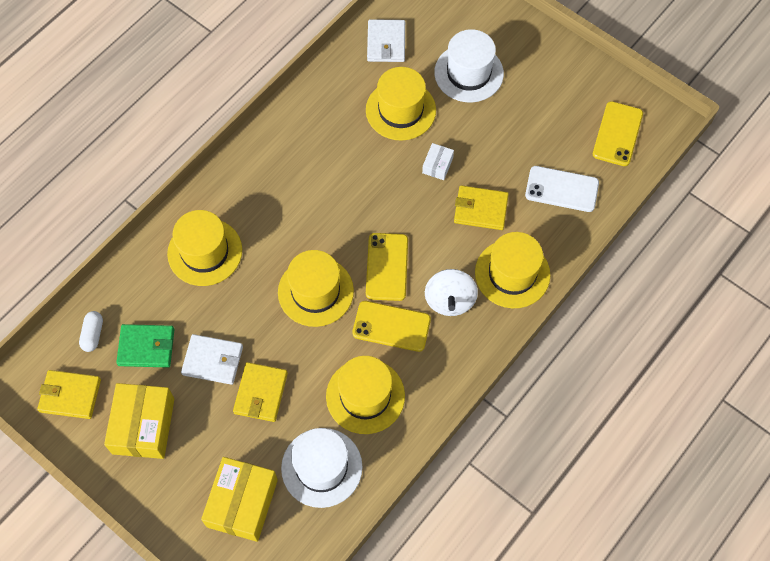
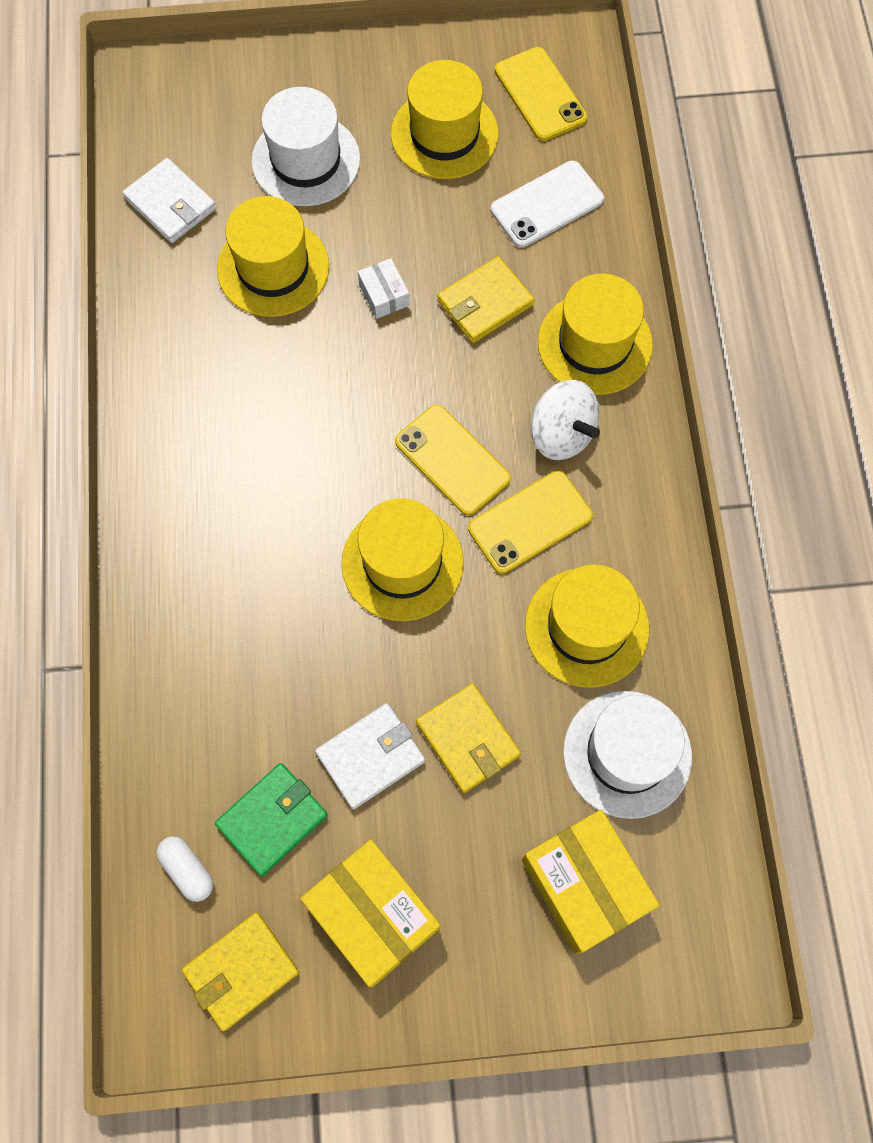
camera: 45 degrees left, 5 degrees up
yellow hat [167,210,242,286] -> yellow hat moved to [391,60,499,179]

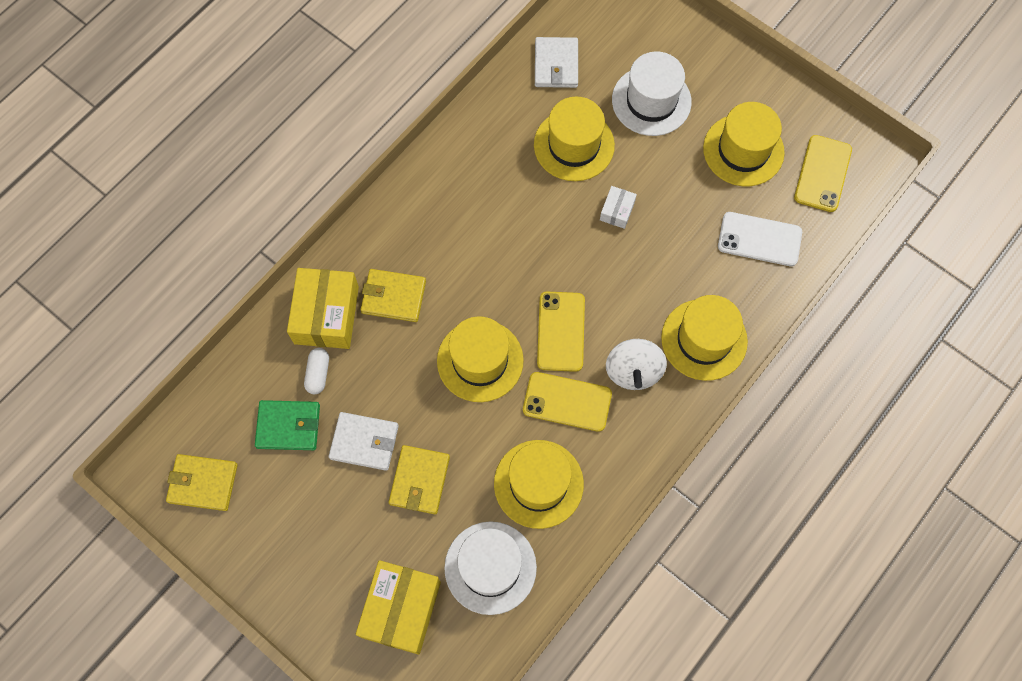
camera: 45 degrees right, 0 degrees up
white capsule [156,836,213,902] -> white capsule moved to [304,348,329,394]
yellow box [300,839,440,987] -> yellow box moved to [287,268,359,349]
yellow wallet [437,256,534,343] -> yellow wallet moved to [360,269,426,322]

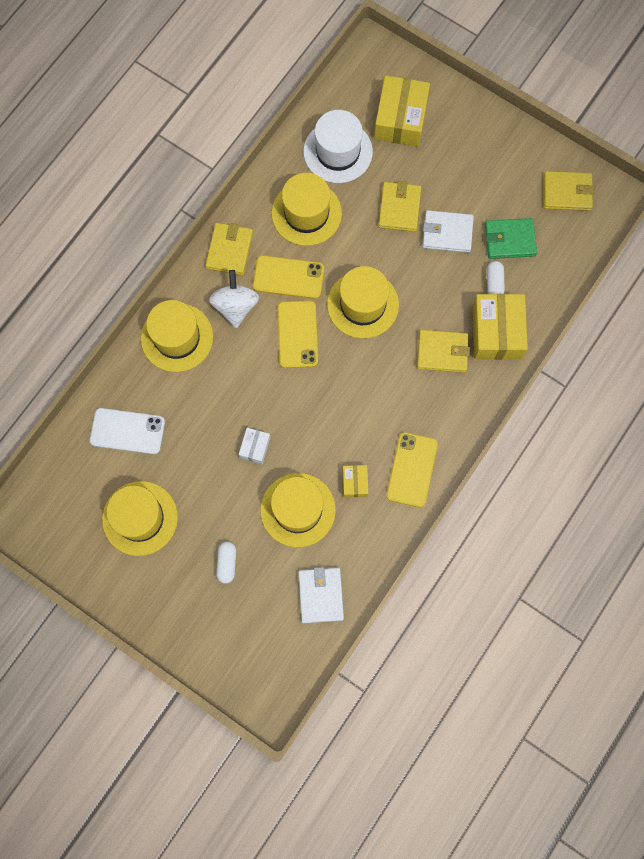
camera: 175 degrees right, 5 degrees up
white hat [612,51,692,136] -> white capsule [216,542,236,584]
yellow phone [794,135,852,212] -> yellow phone moved to [386,432,438,507]
none -> yellow wallet [205,223,253,275]
none -> yellow box [343,465,368,497]

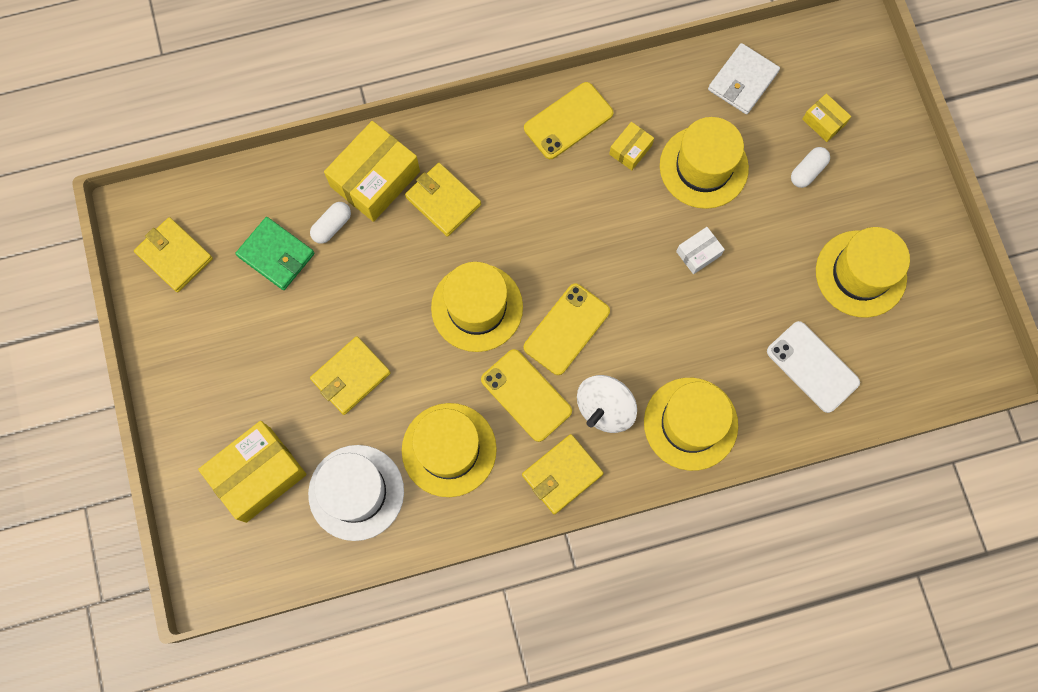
camera: 140 degrees left, 0 degrees up
white wallet [422,210,474,253] -> none
none -> yellow box [802,94,851,142]

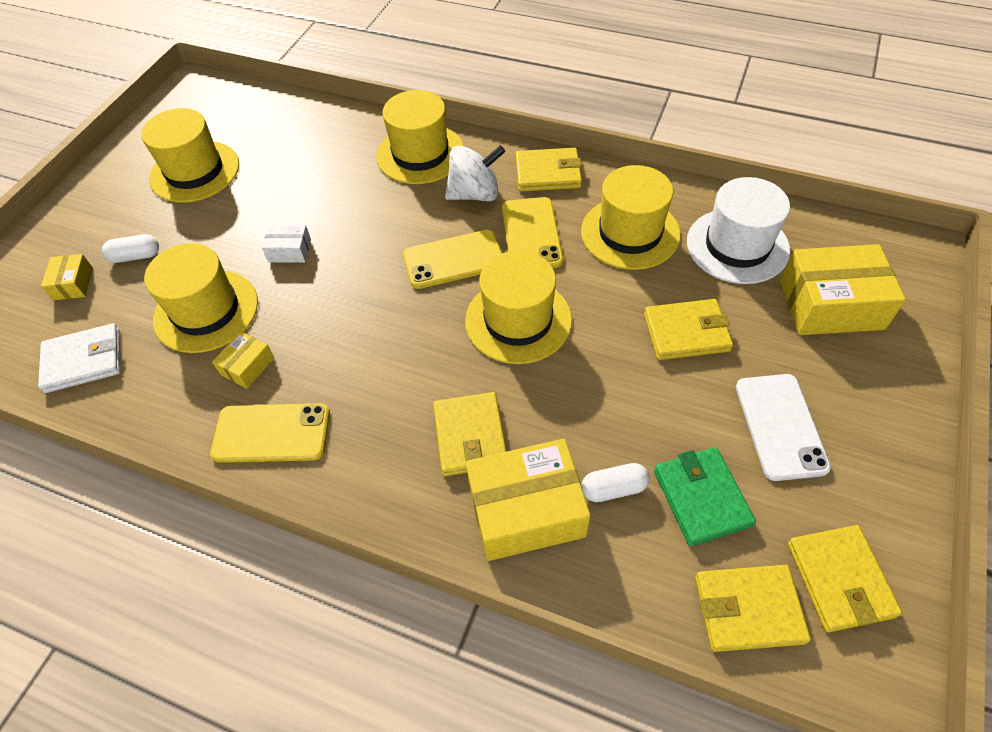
camera: 140 degrees left, 20 degrees down
yellow box [609,122,654,170] -> yellow box turned 45 degrees counterclockwise [212,331,274,389]
white phone [767,321,860,413] -> white phone moved to [736,374,831,481]
none -> yellow wallet [695,565,811,652]

